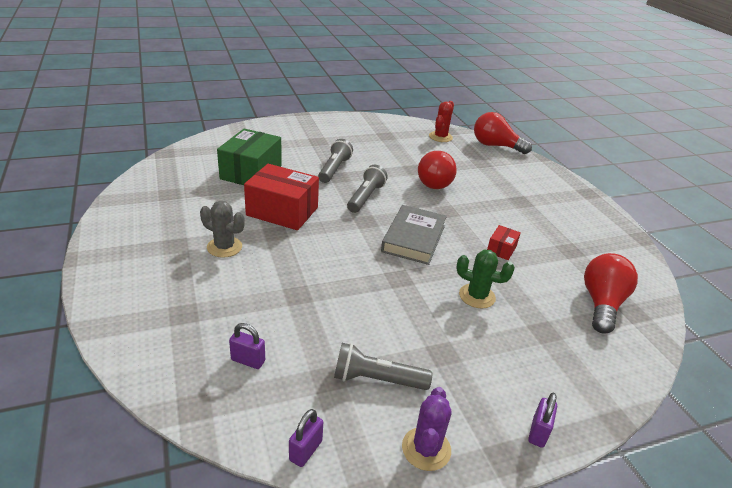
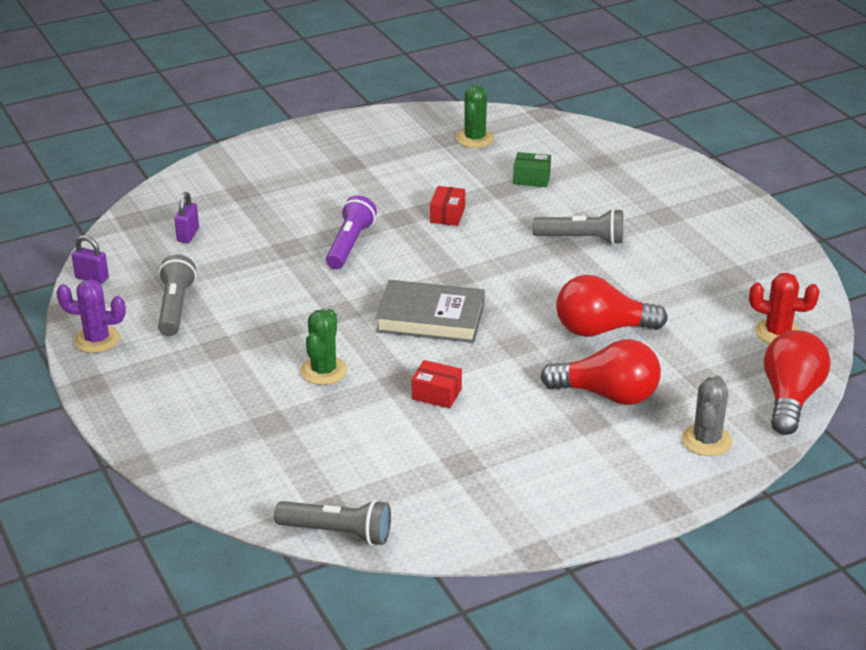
camera: 85 degrees right, 0 degrees up
grey cactus [200,201,245,258] -> grey cactus moved to [682,376,732,456]
green box [217,129,282,185] -> green box [513,152,551,187], size x0.47
red box [244,164,319,230] -> red box [430,186,465,226], size x0.47
grey flashlight [347,165,388,213] -> grey flashlight moved to [274,499,391,546]
purple padlock [528,393,557,448] -> none
red light bulb [584,253,638,334] -> red light bulb moved to [541,339,661,405]
none -> purple flashlight [326,195,377,269]
none -> green cactus [456,85,494,148]

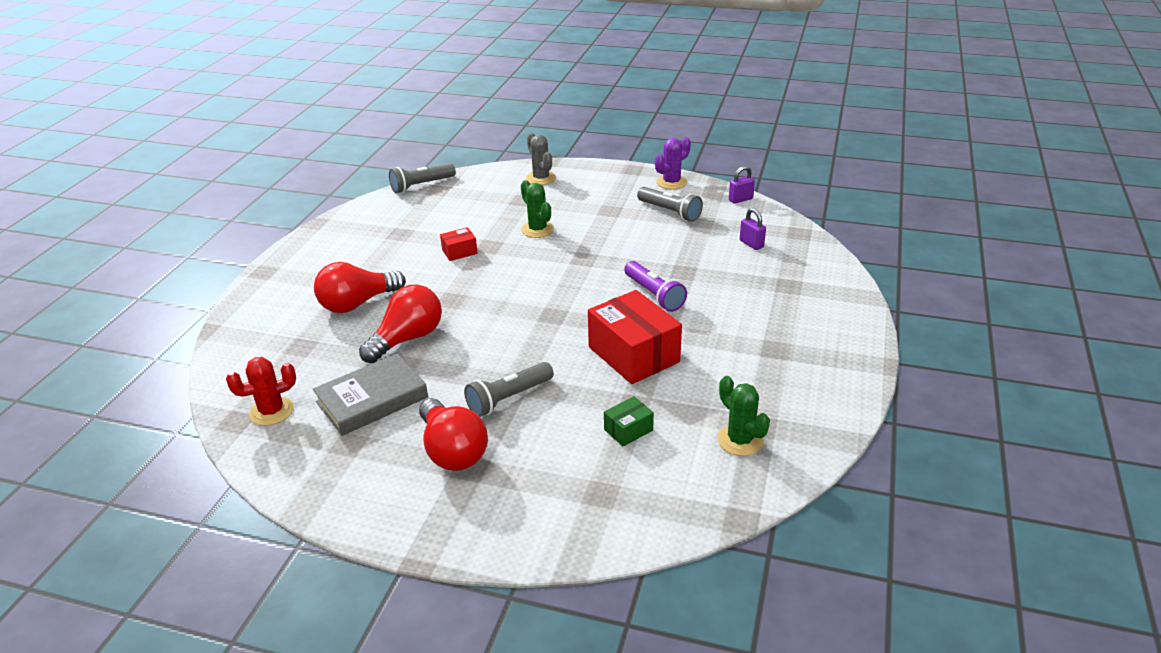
camera: 135 degrees right, 0 degrees up
grey book [375,280,485,343] -> grey book moved to [313,353,428,436]
red box [430,186,465,226] -> red box [588,290,682,384], size x2.13
grey cactus [682,376,732,456] -> grey cactus moved to [526,133,556,185]
red light bulb [764,330,831,435] -> red light bulb moved to [419,398,488,471]

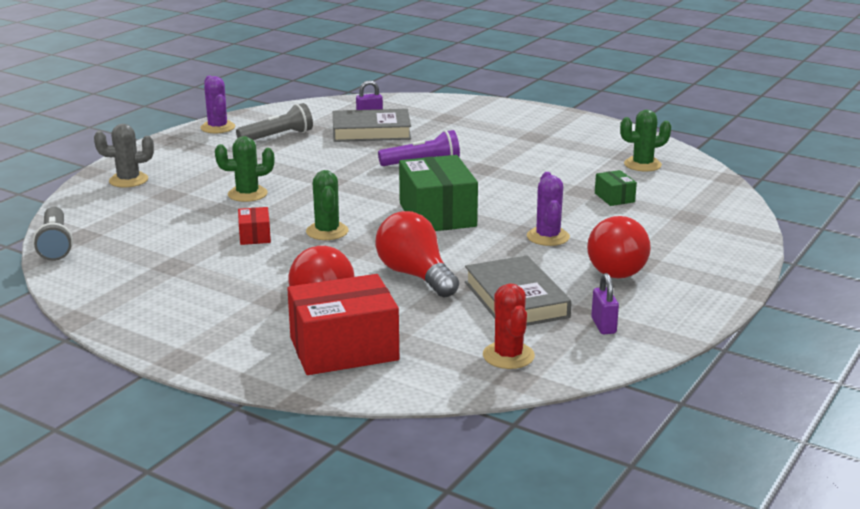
camera: 75 degrees left, 10 degrees down
red light bulb [419,398,488,471] -> red light bulb turned 105 degrees clockwise [587,216,651,278]
grey flashlight [464,362,554,417] -> purple cactus [527,172,570,246]
red box [588,290,682,384] -> red box moved to [287,274,399,375]
purple padlock [729,166,755,204] -> purple padlock moved to [591,273,619,334]
none -> green cactus [306,170,349,240]
none -> grey book [333,109,411,142]
none -> green box [399,155,478,231]

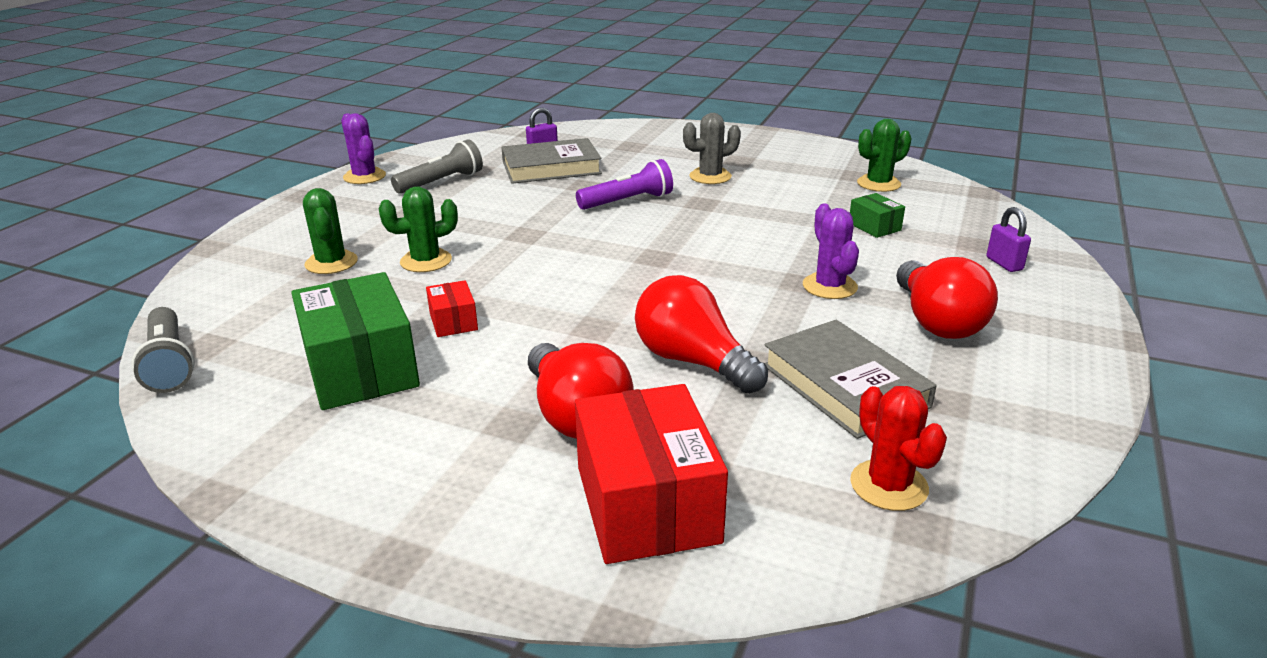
camera: 10 degrees left, 5 degrees up
grey cactus [94,124,154,187] -> grey cactus moved to [683,113,741,184]
red box [287,274,399,375] -> red box turned 75 degrees counterclockwise [575,384,728,564]
green cactus [306,170,349,240] -> green cactus moved to [303,188,358,274]
green box [399,155,478,231] -> green box moved to [291,272,420,410]
purple padlock [591,273,619,334] -> purple padlock moved to [986,207,1031,272]

